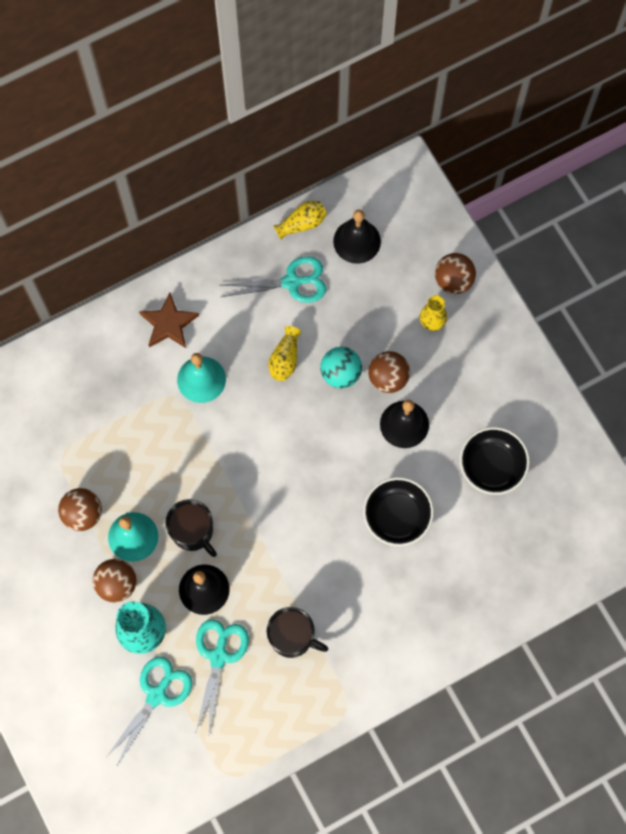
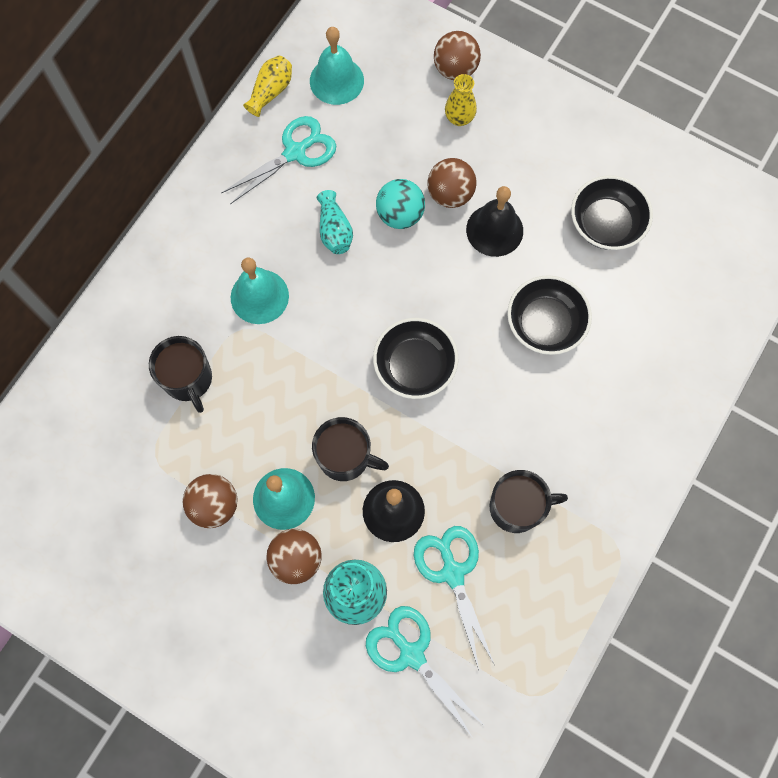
camera: 30 degrees left, 0 degrees up
turquoise scissors [105,656,192,765] -> turquoise scissors turned 45 degrees counterclockwise [366,606,486,738]
brown star [139,293,199,348] -> none
yellow vase [268,326,301,381] -> turquoise vase [317,190,353,254]
black bell [333,210,381,264] -> turquoise bell [310,27,364,105]
none -> black mug [149,336,212,413]
none -> black bowl [373,318,458,399]

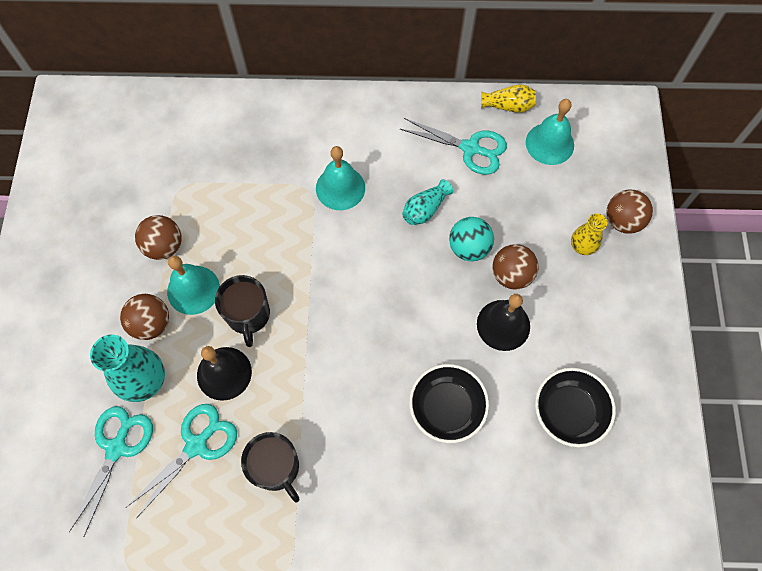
camera: 60 degrees right, 5 degrees down
black mug [149,336,212,413] -> none
black bowl [373,318,458,399] -> none

